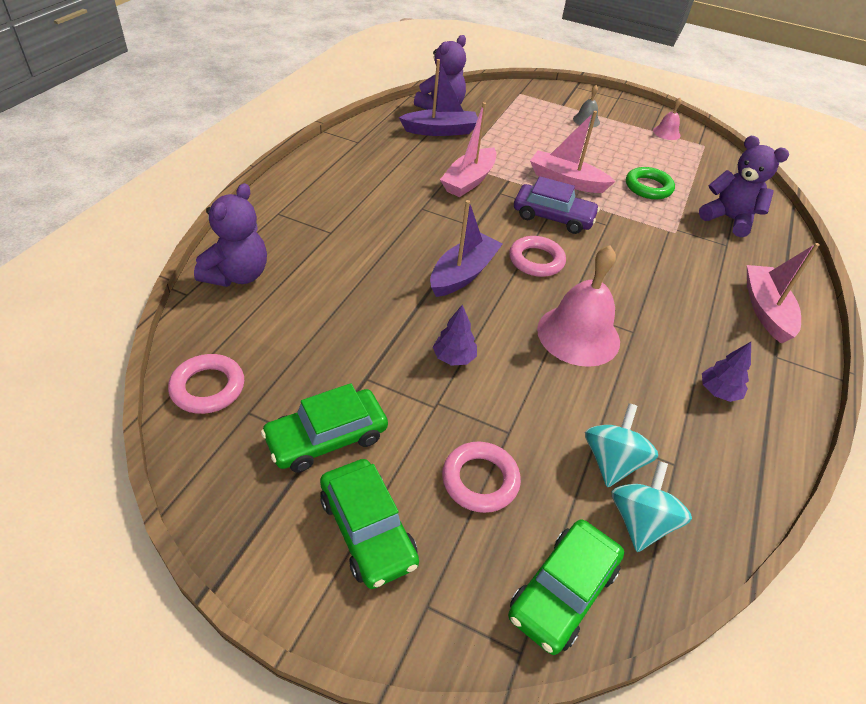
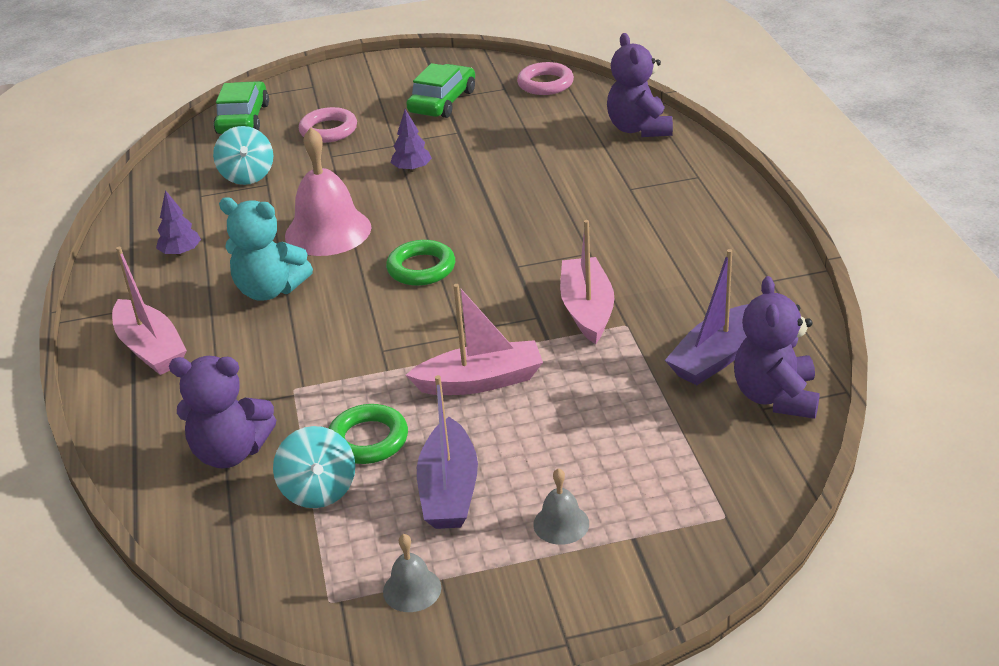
camera: 150 degrees right, 10 degrees down
green car [320,459,419,589] -> none
purple boat [430,200,503,297] -> purple boat moved to [417,375,478,529]
pink ring [509,236,566,277] -> green ring [386,240,455,286]
purple car [514,176,600,234] -> none
turquoise spinning top [611,461,692,552] -> turquoise spinning top moved to [273,426,355,508]
pink bell [653,98,681,140] -> grey bell [383,534,441,612]
none -> turquoise teddy bear [219,197,313,301]

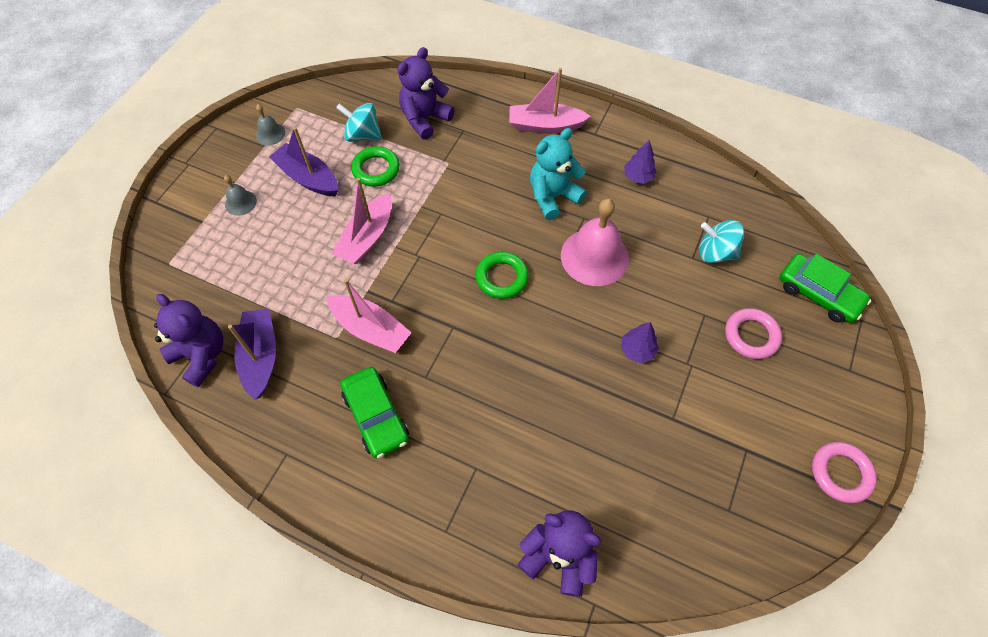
camera: 125 degrees right, 25 degrees up
green car [406,63,475,118] -> green car moved to [340,367,409,458]
pink ring [517,62,574,95] -> pink ring moved to [812,442,877,503]

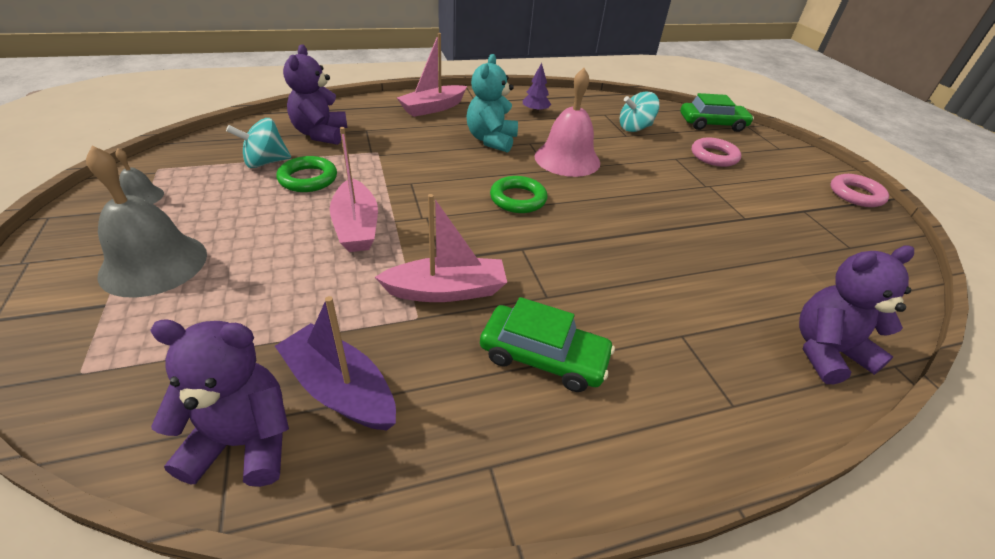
camera: 45 degrees left, 20 degrees down
grey bell [224,175,257,216] -> grey bell [86,146,207,298], size x2.08
purple boat [269,127,338,196] -> none
purple tree [621,322,659,363] -> none

